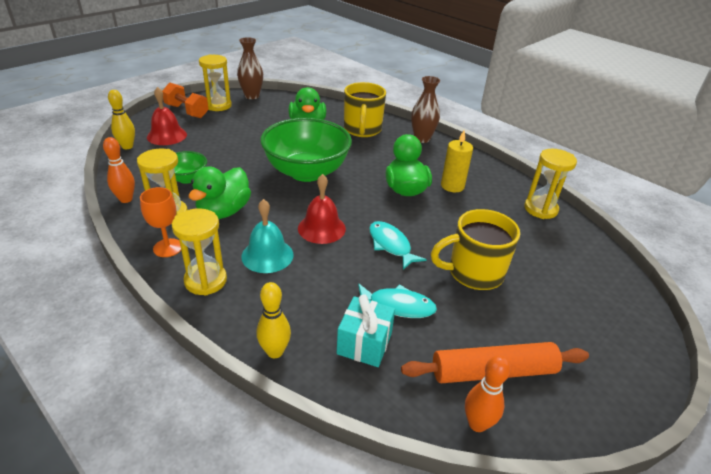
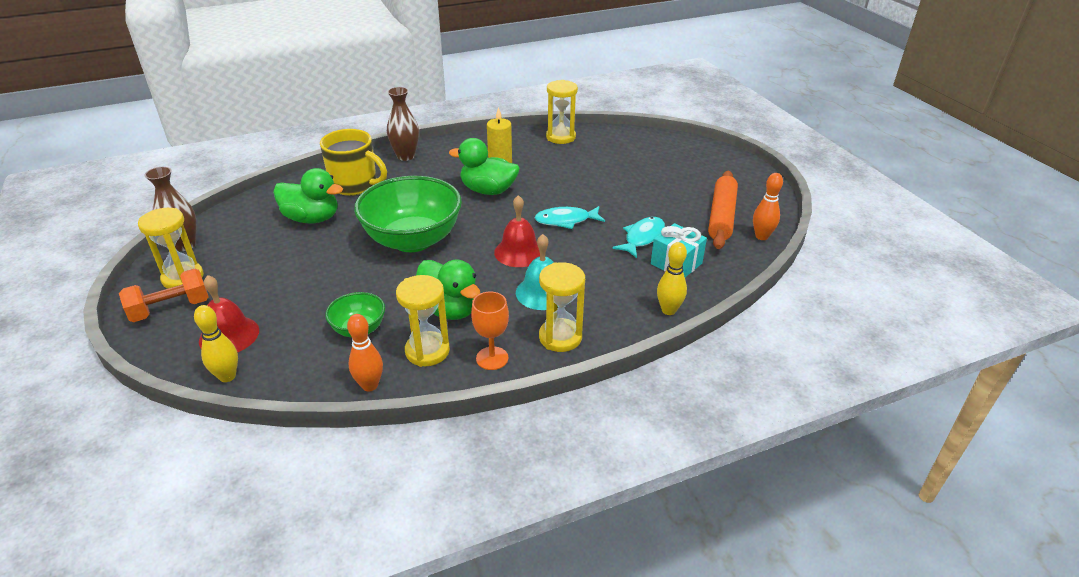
camera: 65 degrees left, 0 degrees up
yellow mug [431,209,520,290] -> none

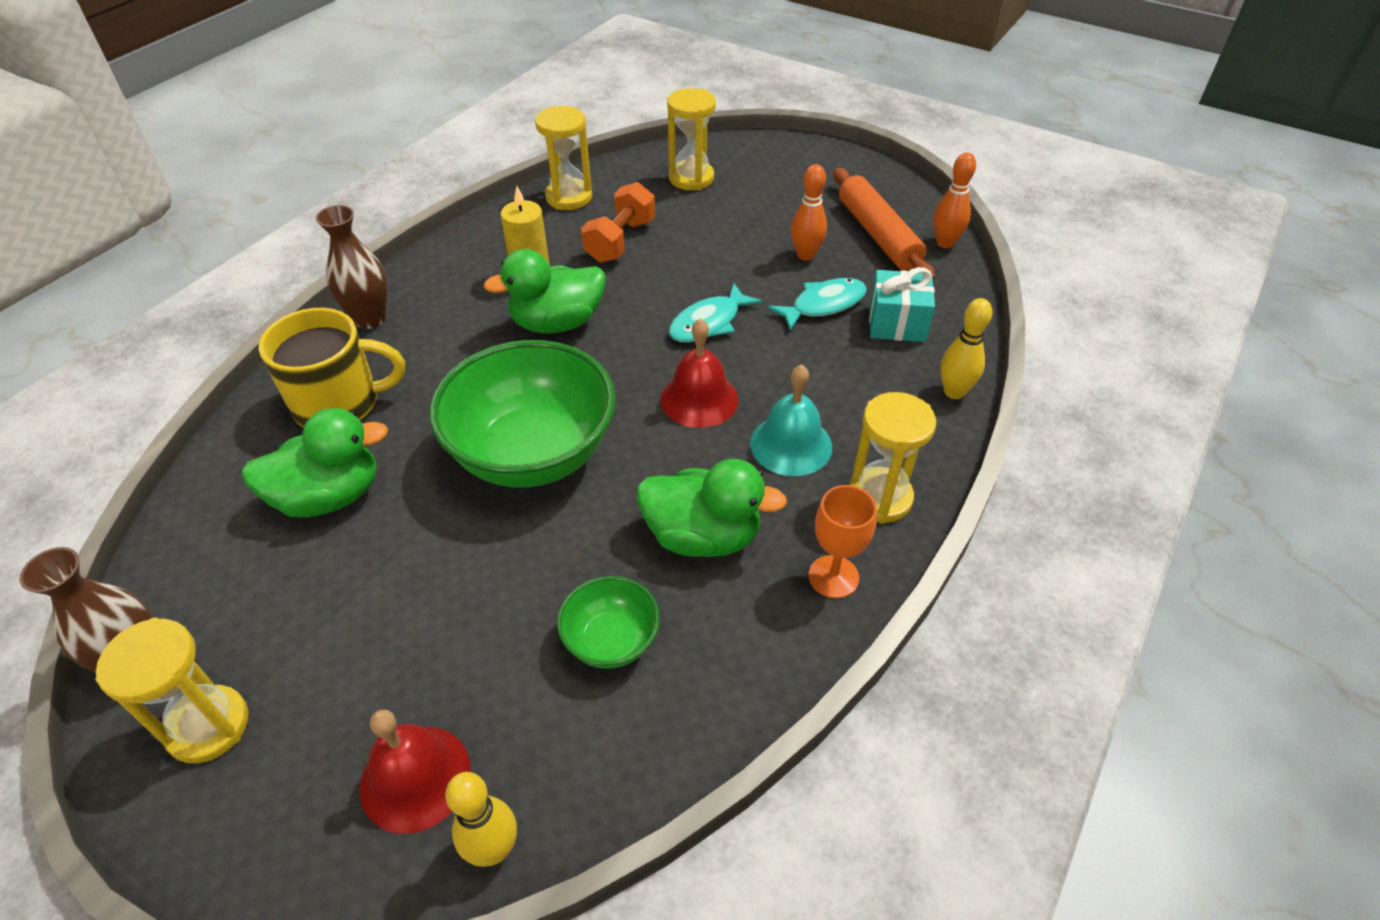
camera: 35 degrees left, 10 degrees up
orange dumbbell [119,269,209,322] -> orange dumbbell moved to [581,182,655,263]
orange bowling pin [347,314,383,391] -> orange bowling pin moved to [791,164,827,261]
yellow hourglass [396,275,450,367] -> yellow hourglass moved to [667,88,716,190]
turquoise fish [612,217,665,258] -> turquoise fish turned 60 degrees clockwise [768,278,867,331]

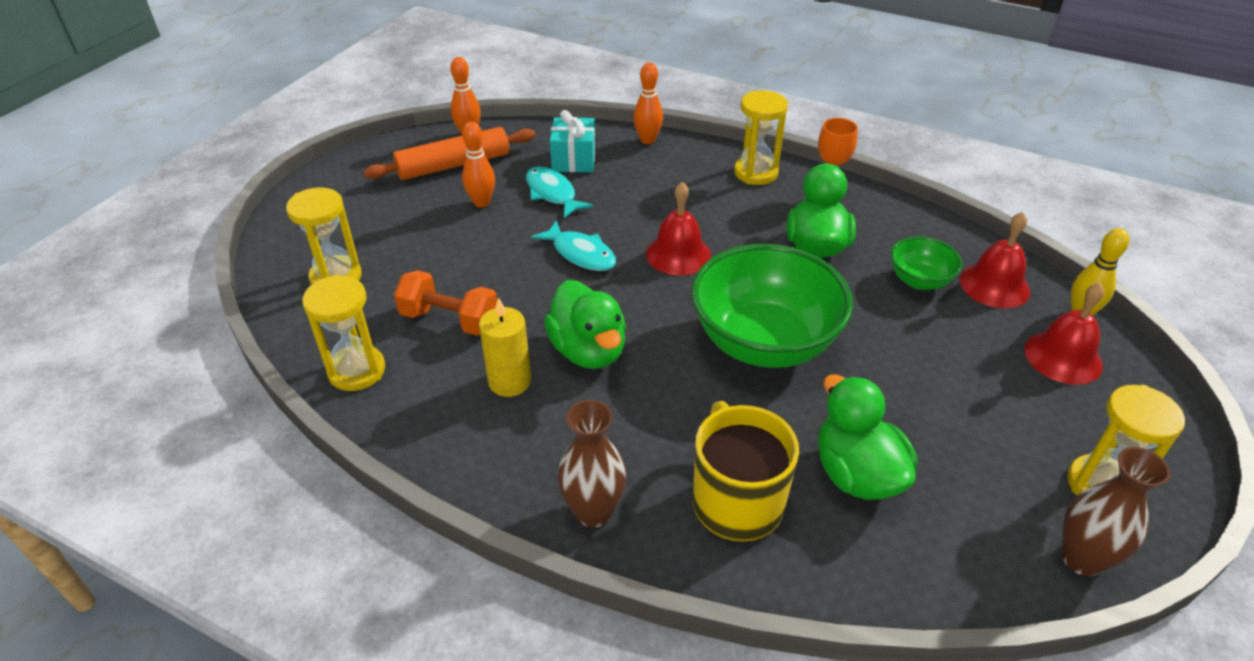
camera: 95 degrees left, 5 degrees down
turquoise bell [750,364,832,476] -> none
yellow bowling pin [940,298,992,399] -> orange bowling pin [633,62,663,144]
none -> red bell [960,212,1030,308]

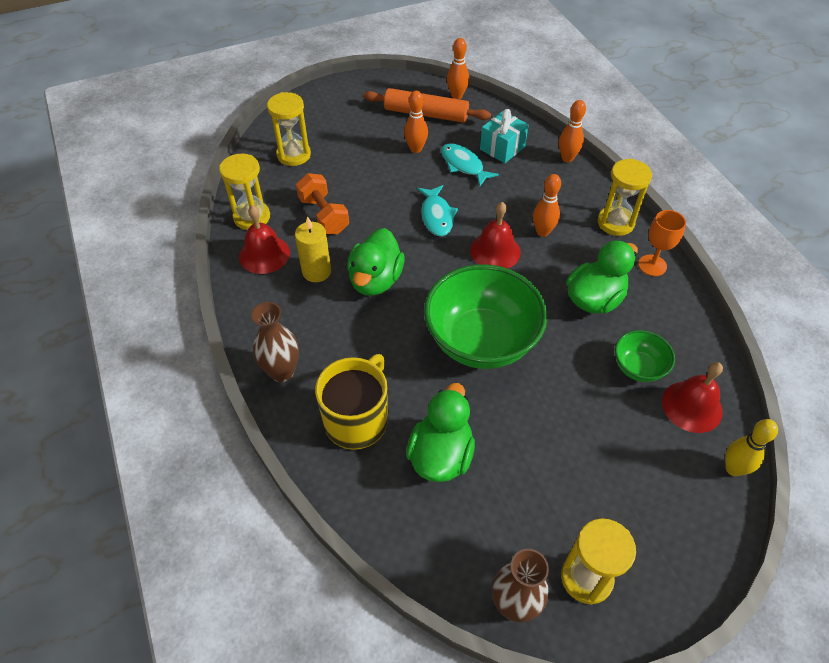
camera: 40 degrees right, 10 degrees up
turquoise fish [526,167,593,218] -> turquoise fish turned 45 degrees counterclockwise [441,143,499,187]
red bell [1024,283,1104,385] -> red bell moved to [239,205,290,274]
none -> orange bowling pin [533,174,561,237]

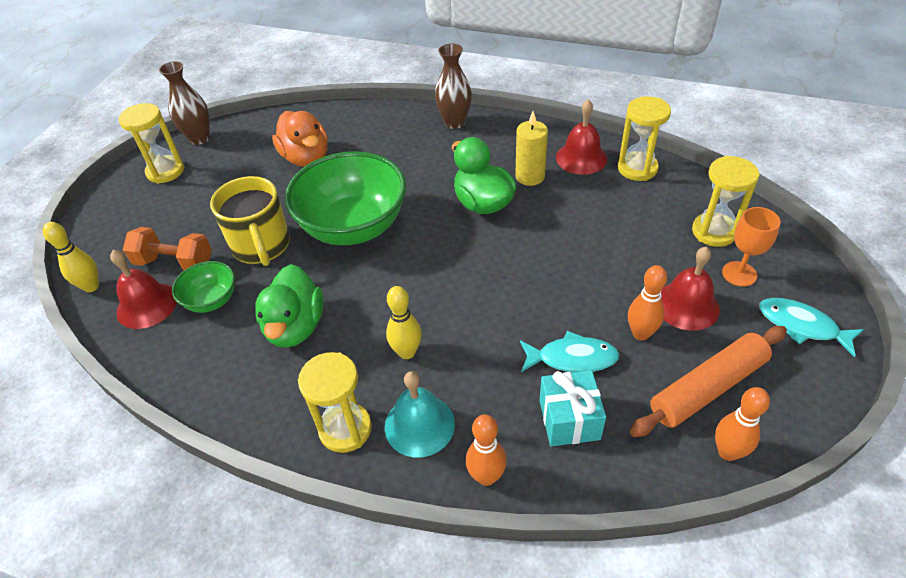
camera: 135 degrees right, 5 degrees down
orange dumbbell [296,173,349,234] -> orange dumbbell moved to [123,227,212,270]
yellow mug [315,354,388,450] -> yellow mug moved to [210,176,290,266]
green duck [406,383,475,482] -> orange duck [272,111,328,167]
turquoise fish [417,185,458,236] -> turquoise fish moved to [760,298,864,357]
red bell [470,202,521,269] -> red bell moved to [661,247,720,331]
orange bowling pin [533,174,561,237] -> yellow bowling pin [386,286,422,359]
orange goblet [638,210,686,276] -> orange goblet moved to [722,207,780,287]
none -> turquoise bell [385,371,455,458]

